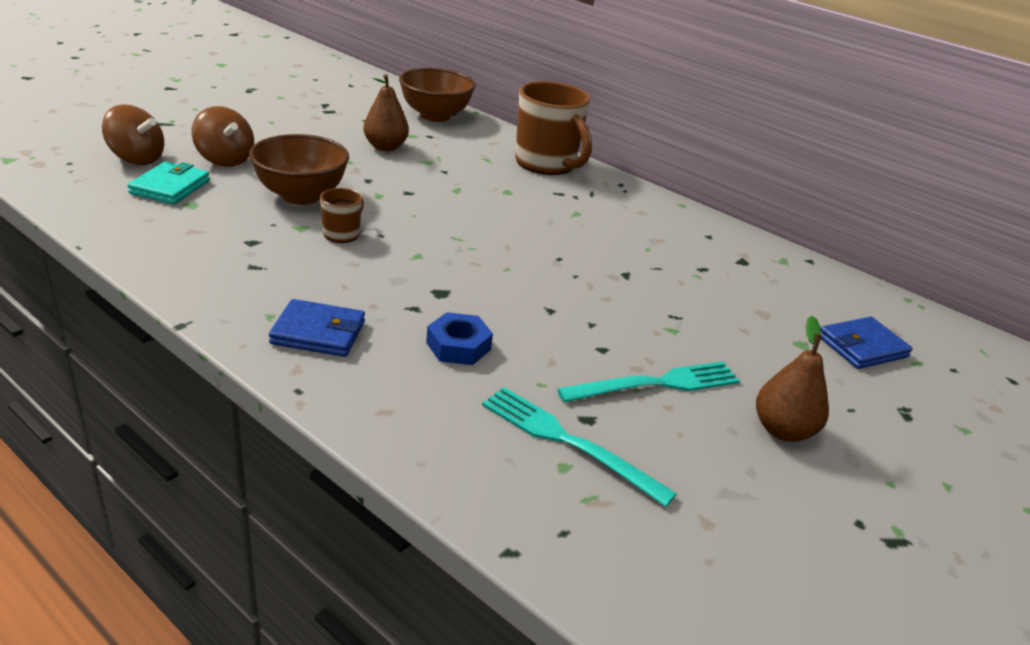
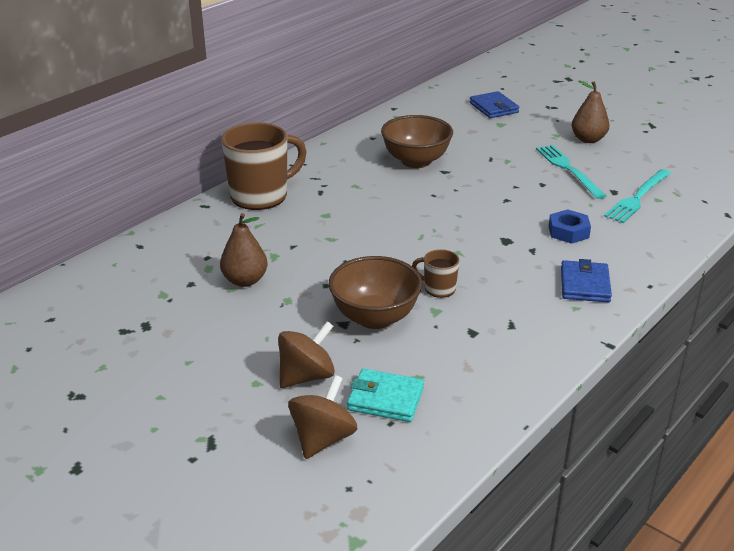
camera: 85 degrees left, 0 degrees up
brown bowl [399,68,476,122] -> brown bowl moved to [381,115,453,168]

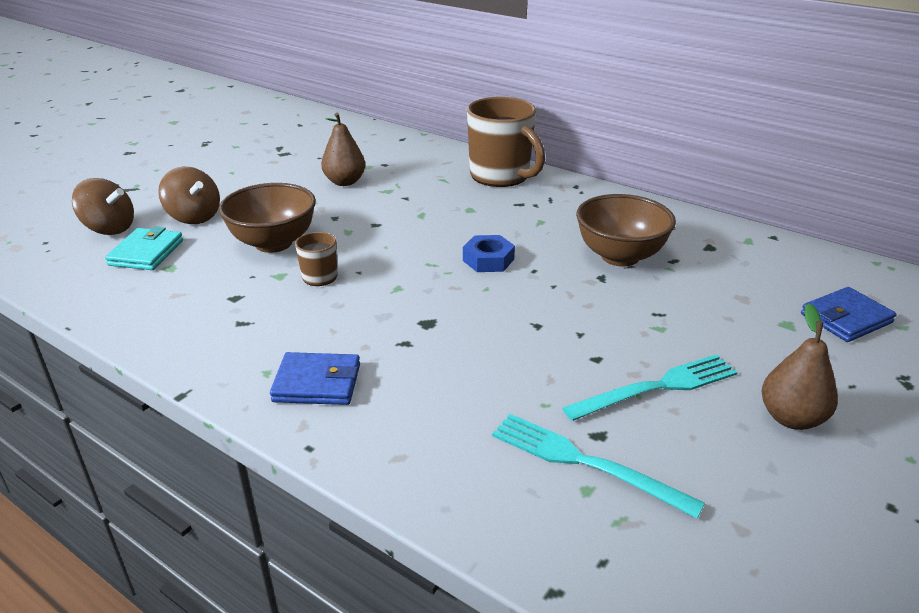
camera: 85 degrees right, 0 degrees up
blue nut [549,209,591,244] -> blue nut moved to [463,235,515,272]

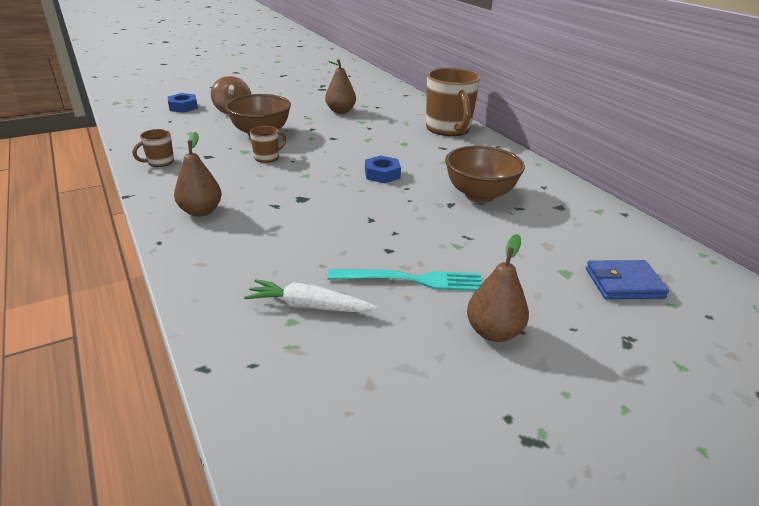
camera: 25 degrees right, 0 degrees up
brown spinning top [72,178,134,235] -> blue nut [168,93,198,113]
turquoise wallet [105,227,183,270] -> none
blue wallet [270,352,360,405] -> brown pear [174,132,222,217]
turquoise fork [492,414,705,519] -> white carrot [244,279,378,312]
none -> brown mug [133,129,174,167]

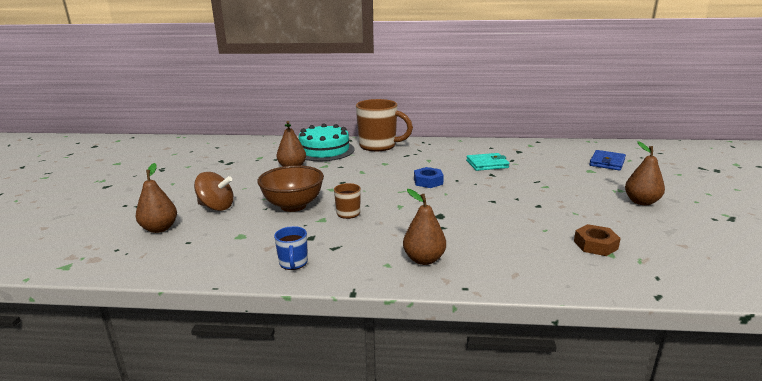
camera: 55 degrees left, 10 degrees down
brown mug [133,129,174,167] -> blue mug [274,226,308,270]
blue nut [168,93,198,113] -> brown pear [136,163,177,233]
white carrot [244,279,378,312] -> brown nut [574,224,621,256]
turquoise fork [327,269,482,291] -> none
brown bowl [445,146,525,203] -> turquoise wallet [466,153,509,171]
none -> turquoise cake [299,123,355,161]

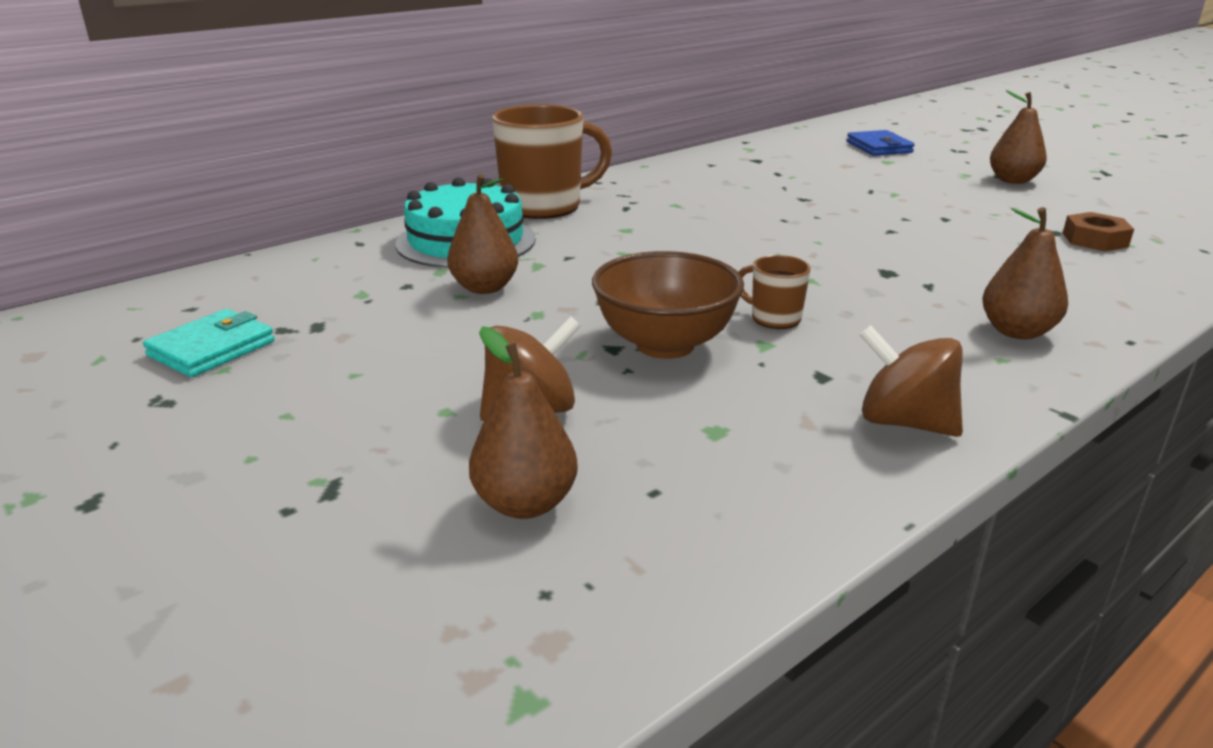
camera: 45 degrees left, 5 degrees up
blue mug [274,226,308,270] -> brown spinning top [860,325,963,437]
blue nut [414,167,444,188] -> none
turquoise wallet [466,153,509,171] -> turquoise wallet moved to [143,309,275,377]

